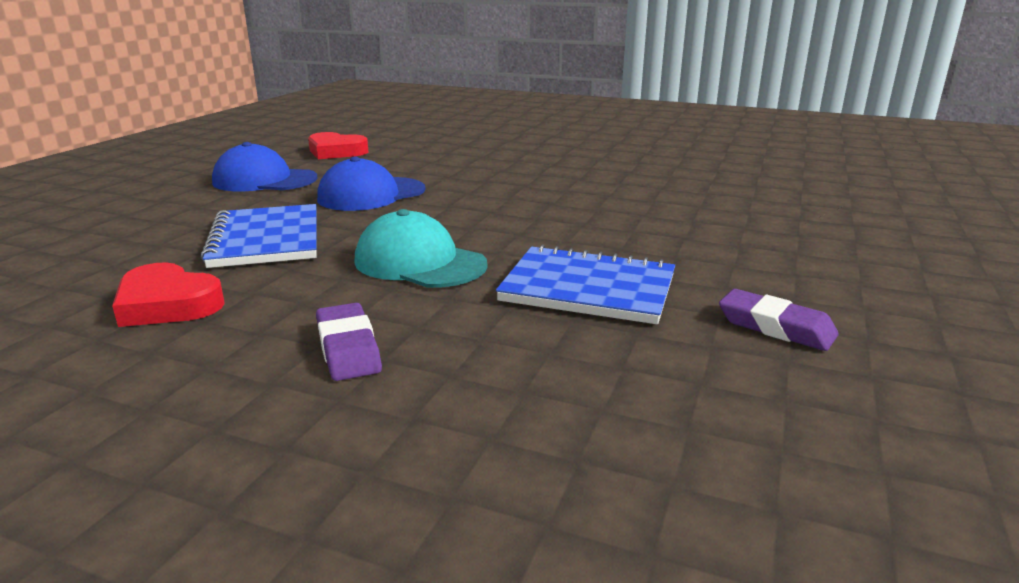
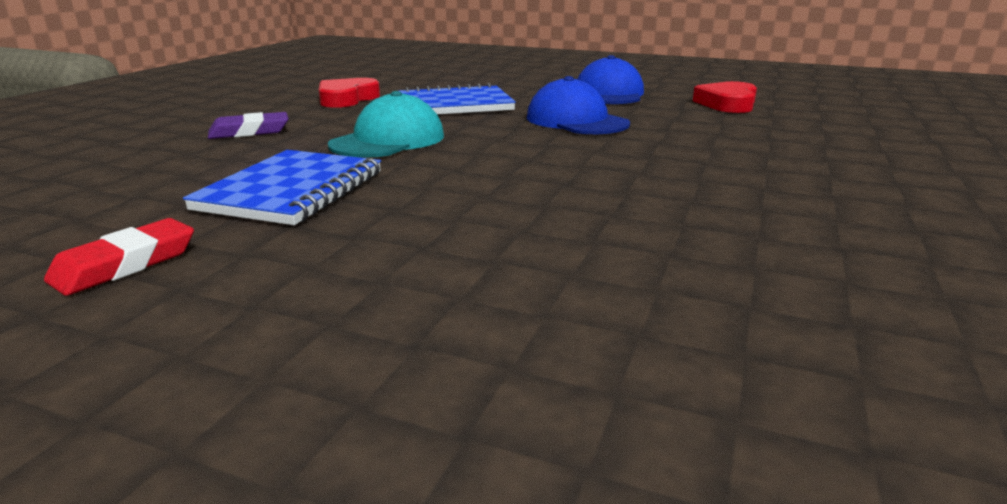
camera: 90 degrees right, 0 degrees up
purple eraser [719,289,839,351] -> red eraser [44,218,194,296]

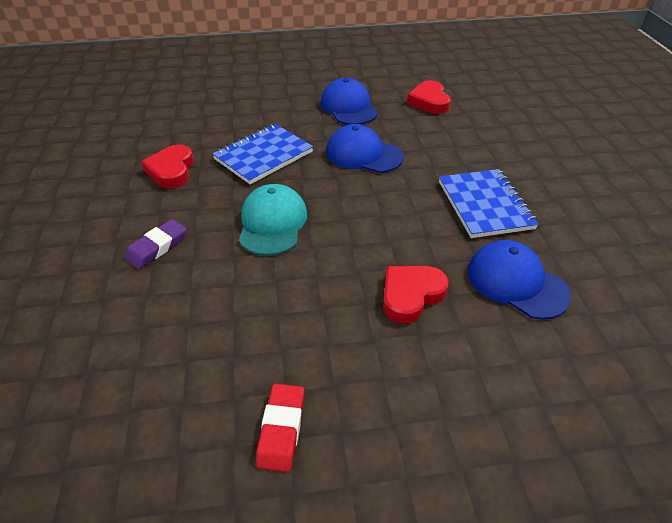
camera: 30 degrees left, 20 degrees up
blue notebook [183,150,381,225] -> blue notebook moved to [439,169,539,238]
none -> red heart [383,266,449,324]
none -> blue cap [468,240,571,320]

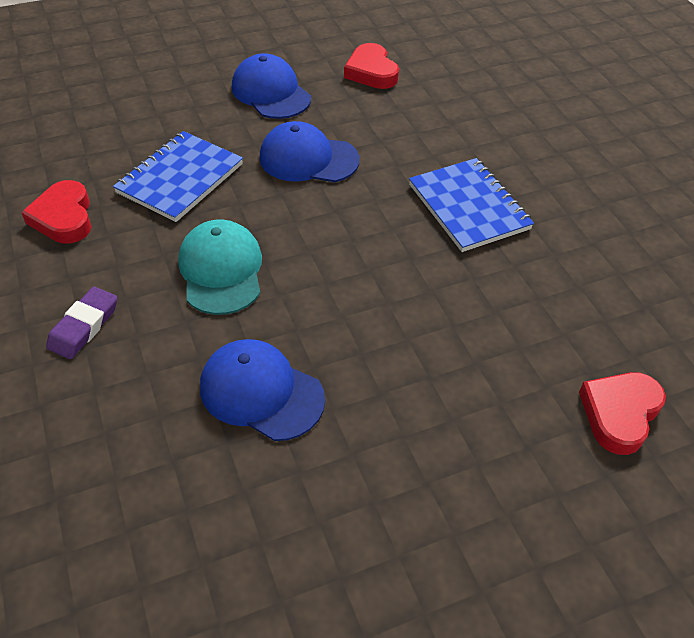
camera: 15 degrees left, 5 degrees up
red eraser [256,384,305,472] -> none
red heart [383,266,449,324] -> red heart moved to [579,372,666,455]
blue cap [468,240,571,320] -> blue cap moved to [200,339,325,441]

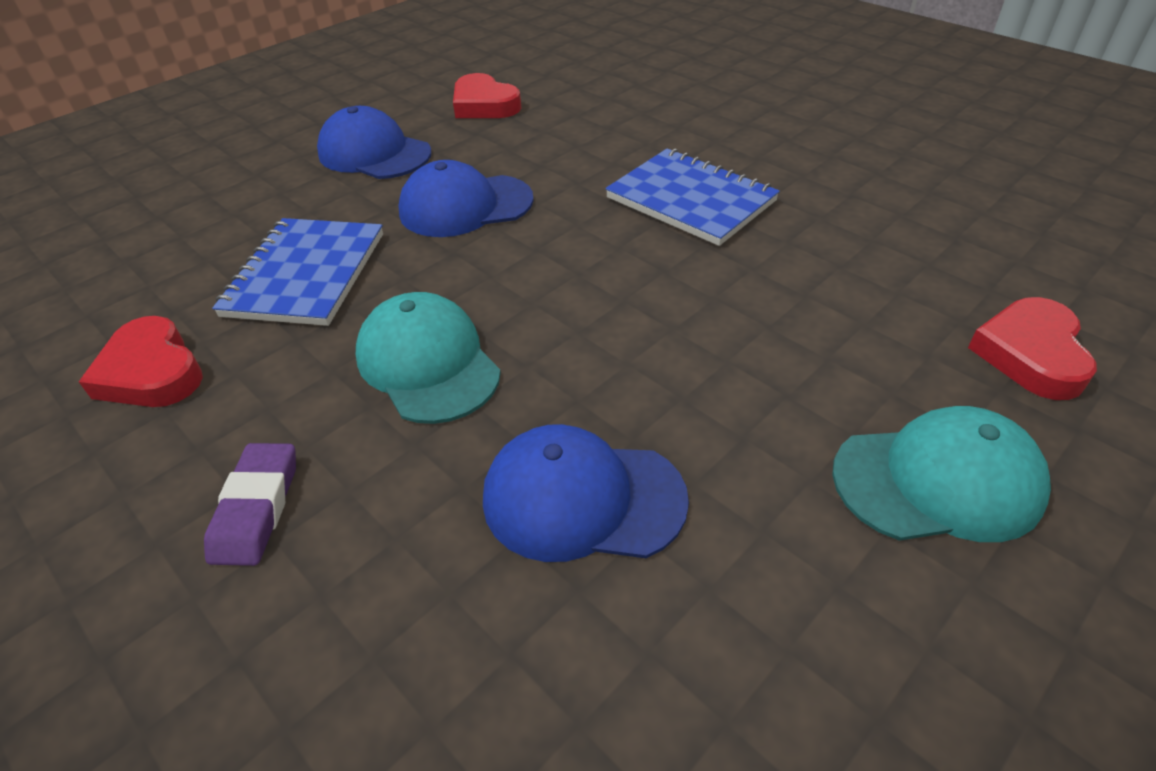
camera: 20 degrees left, 5 degrees down
none -> turquoise cap [832,406,1051,542]

